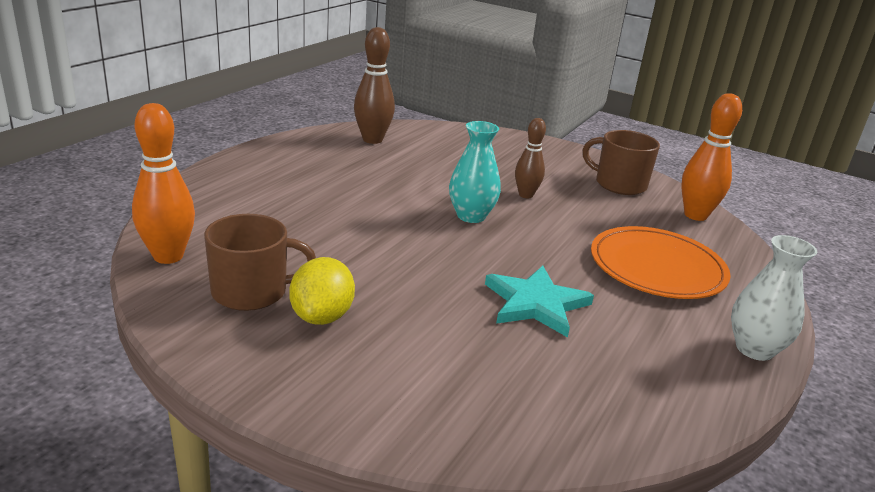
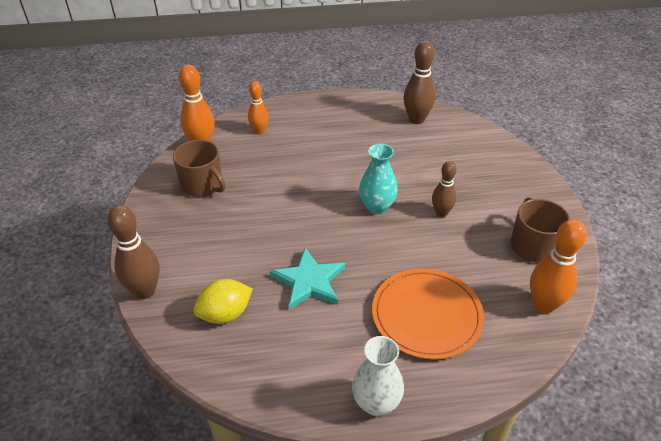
camera: 55 degrees right, 15 degrees up
yellow lemon [289,257,355,325] -> yellow lemon moved to [193,279,253,324]
none -> brown bowling pin [107,205,160,299]
none -> orange bowling pin [248,82,269,135]

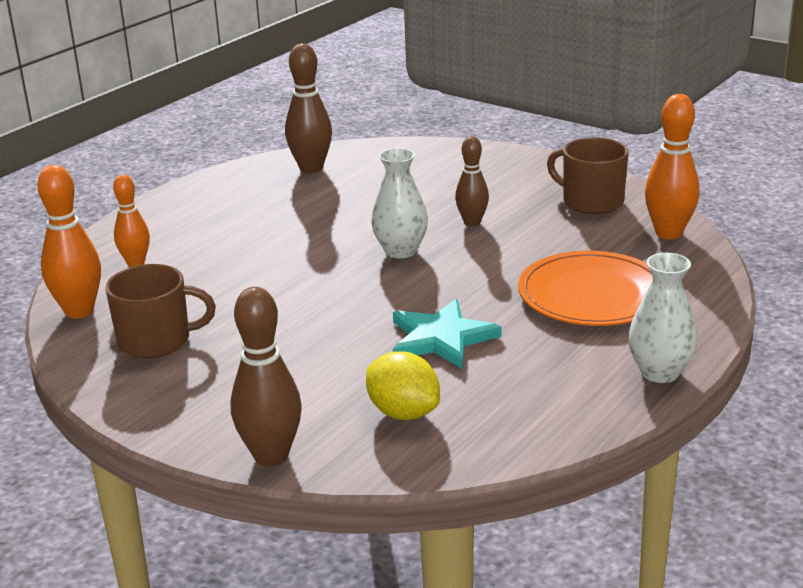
camera: 45 degrees left, 15 degrees down
yellow lemon [193,279,253,324] -> yellow lemon turned 60 degrees counterclockwise [366,352,440,420]
turquoise vase [359,144,398,214] -> white vase [371,148,428,258]

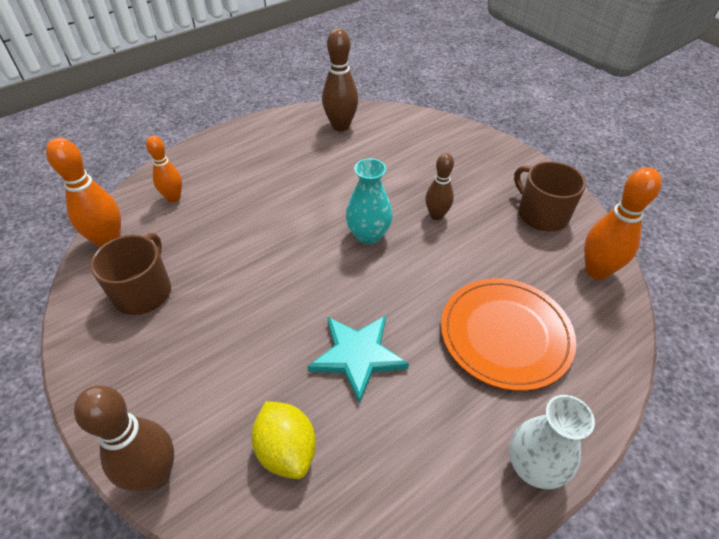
camera: 15 degrees right, 20 degrees up
brown mug [106,264,216,358] -> brown mug turned 90 degrees counterclockwise [90,233,171,315]
white vase [371,148,428,258] -> turquoise vase [345,158,393,244]

